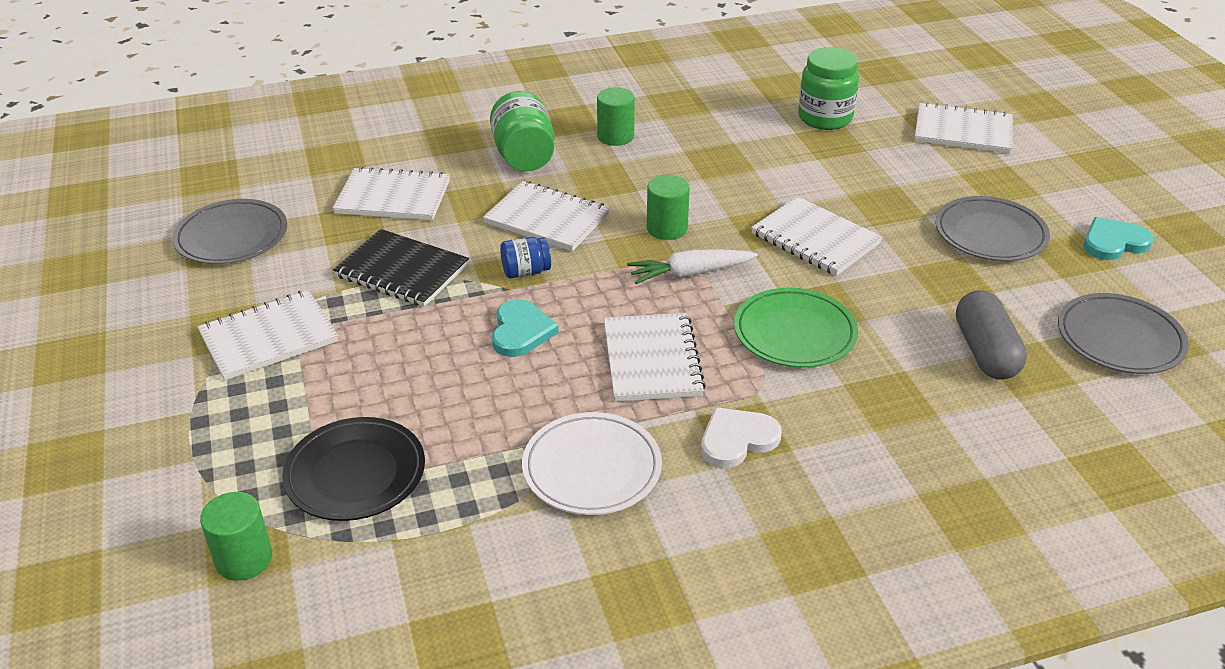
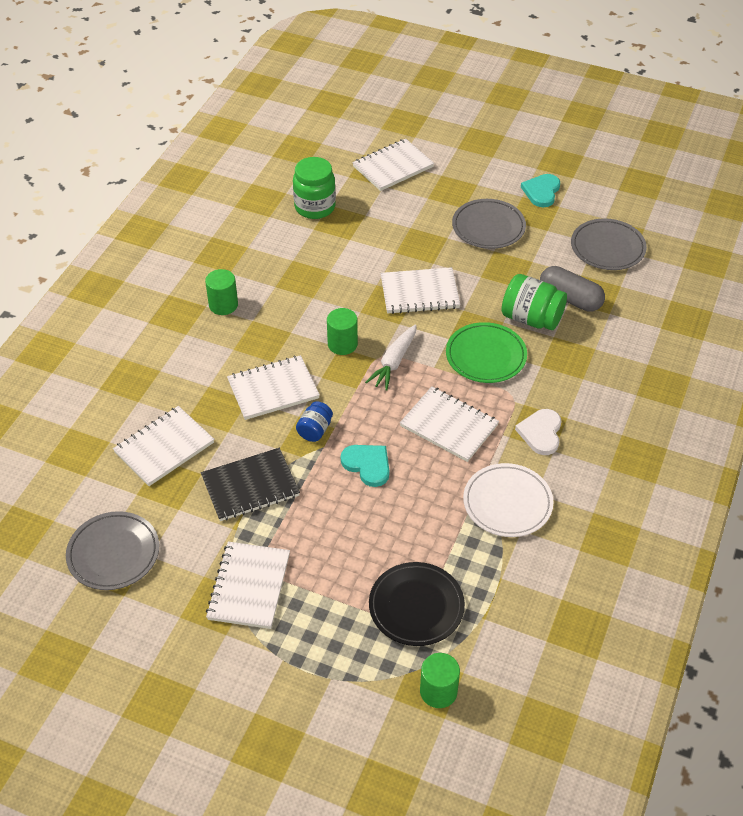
camera: 50 degrees left, 10 degrees up
green jar [490,91,554,172] -> green jar moved to [502,274,567,330]

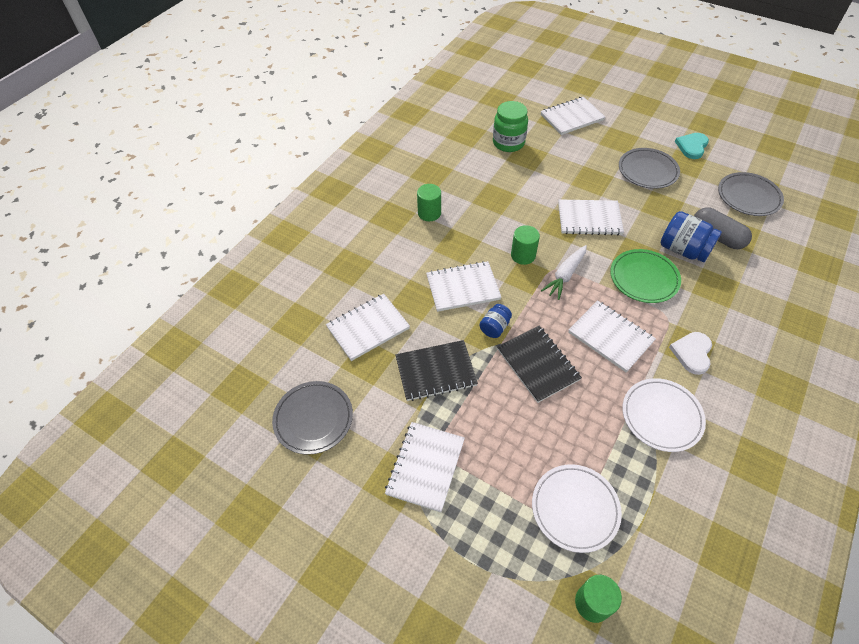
camera: 10 degrees right, 5 degrees up
turquoise heart [341,445,390,487] -> black notebook [497,326,582,403]
black plate [369,562,465,646] -> white plate [532,464,622,553]
green jar [502,274,567,330] -> blue jar [660,211,722,262]

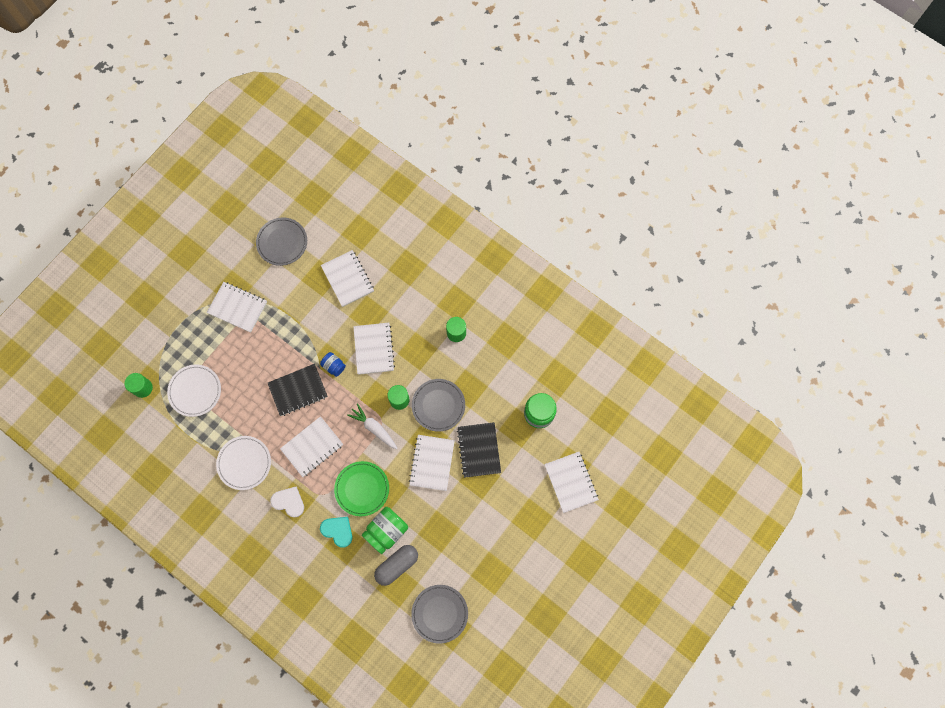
camera: 95 degrees right, 20 degrees up
black notebook [395,340,478,401] -> black notebook moved to [457,422,501,478]
grey plate [619,148,680,189] -> grey plate moved to [412,379,465,431]
blue jar [660,211,722,262] -> green jar [362,507,408,554]
turquoise heart [675,133,709,159] -> turquoise heart moved to [320,517,352,548]

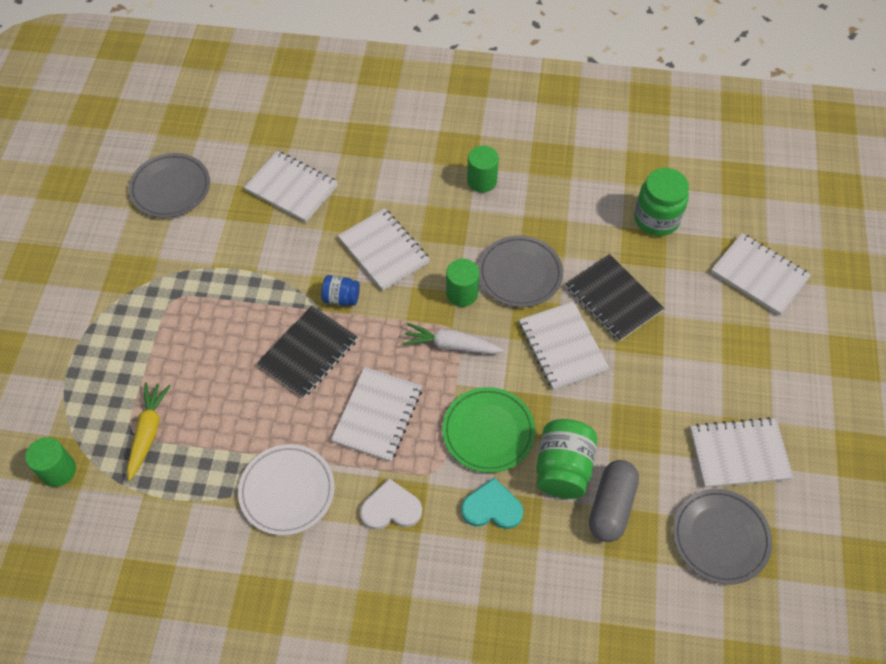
camera: 30 degrees left, 15 degrees down
white plate [167,364,221,417] -> yellow carrot [127,383,171,481]
white notebook [206,282,267,333] -> white notebook moved to [690,417,794,488]

